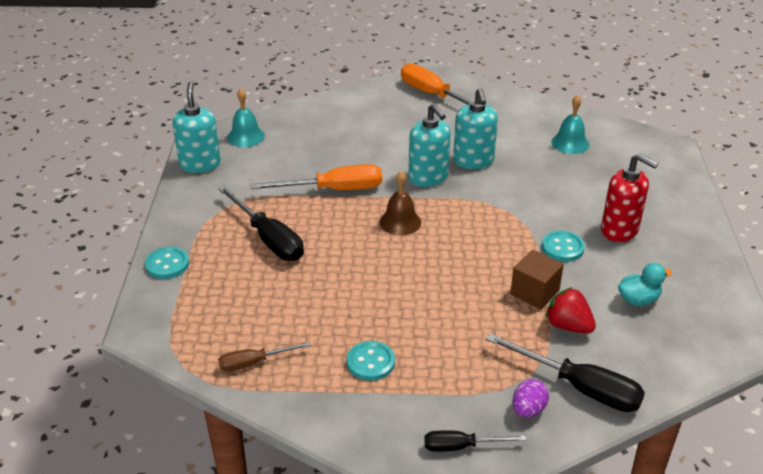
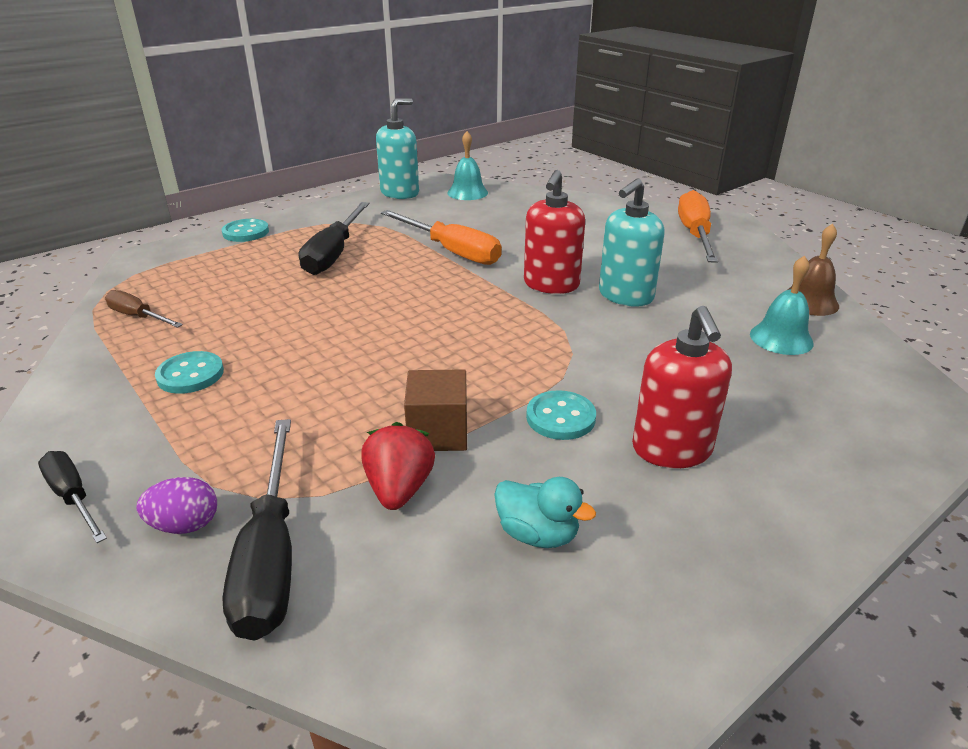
camera: 50 degrees right, 5 degrees down
brown bell [380,171,421,236] -> brown bell moved to [787,224,839,316]
turquoise soap dispenser [409,104,451,187] -> red soap dispenser [524,170,585,294]

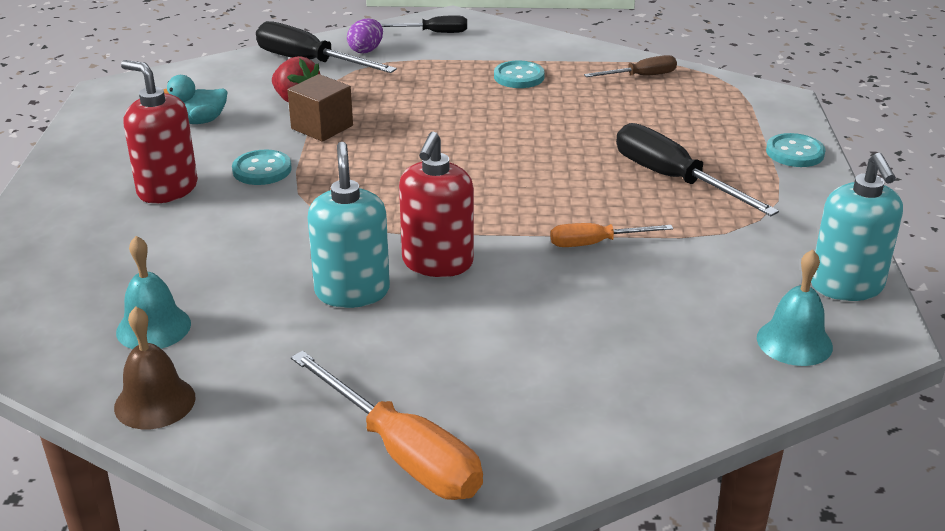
camera: 130 degrees right, 0 degrees up
orange screwdriver [381,210,502,265] -> orange screwdriver [550,223,673,247], size x0.57
red soap dispenser [524,170,585,294] -> red soap dispenser turned 135 degrees counterclockwise [399,132,474,277]

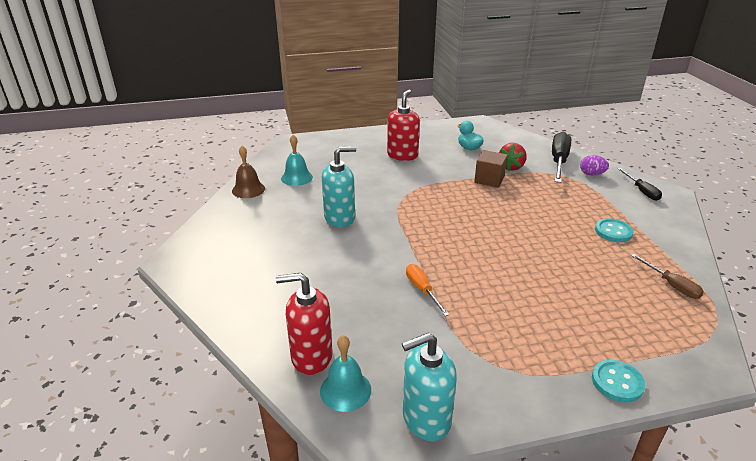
camera: 75 degrees right, 0 degrees up
turquoise button [232,150,292,185] -> none
orange screwdriver [291,351,483,500] -> none
red soap dispenser [399,132,474,277] -> red soap dispenser moved to [276,273,333,375]
black screwdriver [616,123,779,216] -> none

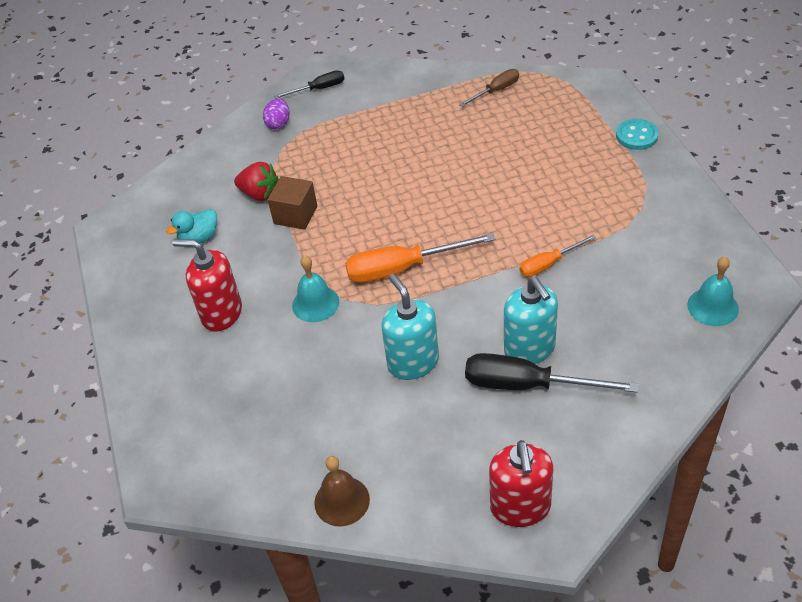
camera: 90 degrees left, 15 degrees up
red soap dispenser [276,273,333,375] -> red soap dispenser moved to [489,440,553,527]
turquoise bell [281,135,313,186] -> turquoise bell moved to [292,256,339,322]
turquoise soap dispenser [402,333,457,441] -> turquoise soap dispenser moved to [504,276,558,364]
black screwdriver [552,132,571,183] -> black screwdriver moved to [465,353,639,393]
turquoise button [595,218,634,242] -> none
none -> orange screwdriver [345,233,495,283]

